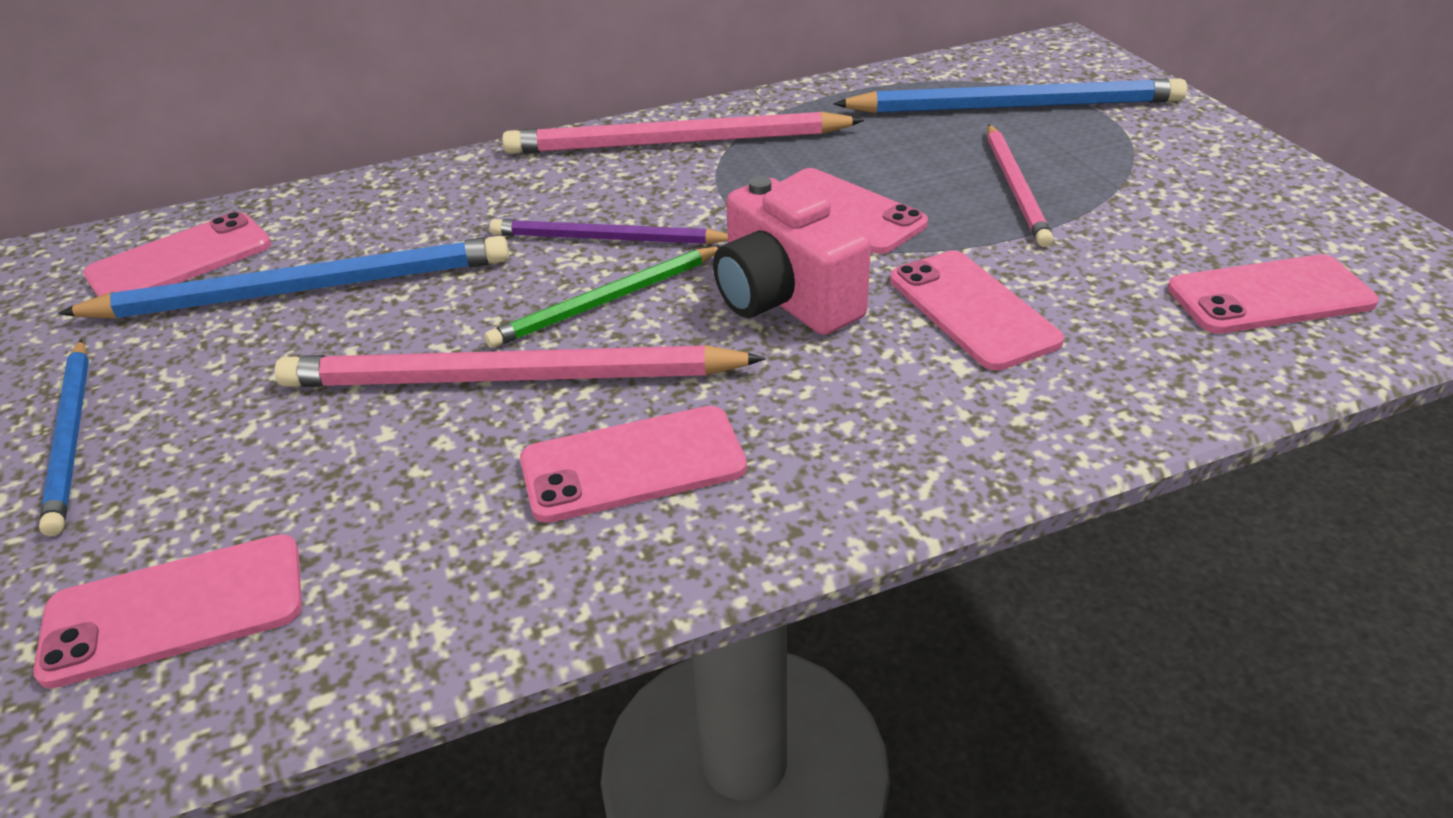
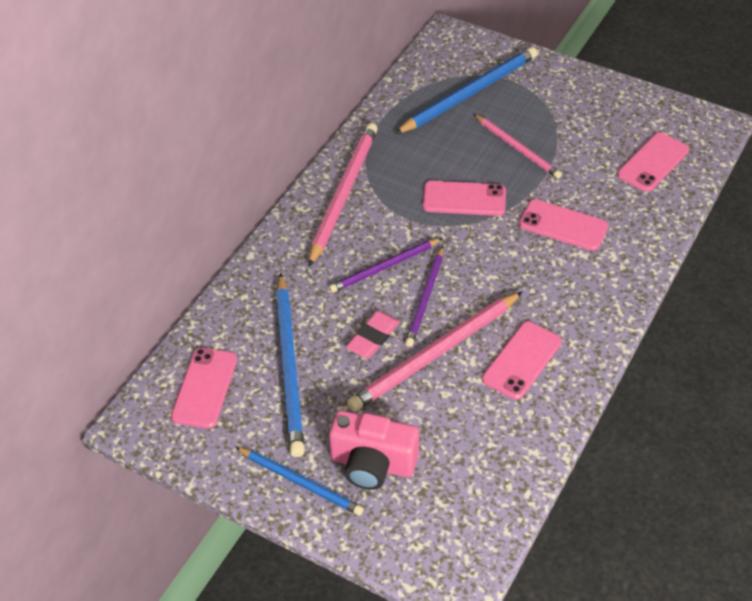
camera: 40 degrees left, 10 degrees up
pink phone [33,534,302,689] -> none
blue pencil [58,236,509,319] -> blue pencil turned 135 degrees clockwise [276,273,305,457]
green pencil [484,246,720,348] -> purple pencil [405,246,443,347]
pink pencil [502,112,864,154] -> pink pencil turned 150 degrees clockwise [308,123,378,267]
pink camera [713,176,871,335] -> pink camera moved to [329,411,419,490]
none -> pink eraser [346,311,400,358]

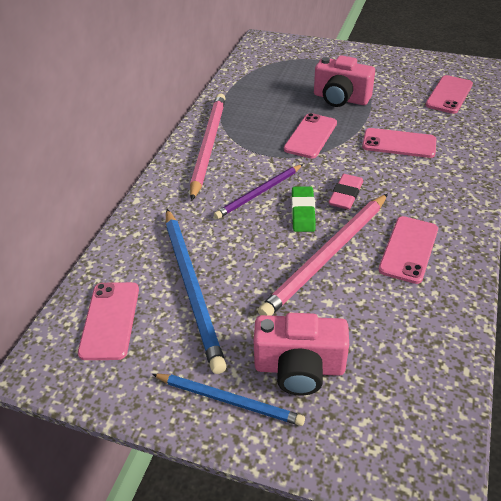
camera: 10 degrees left, 5 degrees down
pink eraser [346,311,400,358] -> pink eraser moved to [329,174,363,210]
blue pencil [395,47,538,134] -> none
purple pencil [405,246,443,347] -> green eraser [292,187,316,232]
pink phone [423,181,506,216] -> pink phone turned 60 degrees counterclockwise [284,113,337,158]
pink pencil [474,114,562,179] -> pink camera [314,55,375,107]

